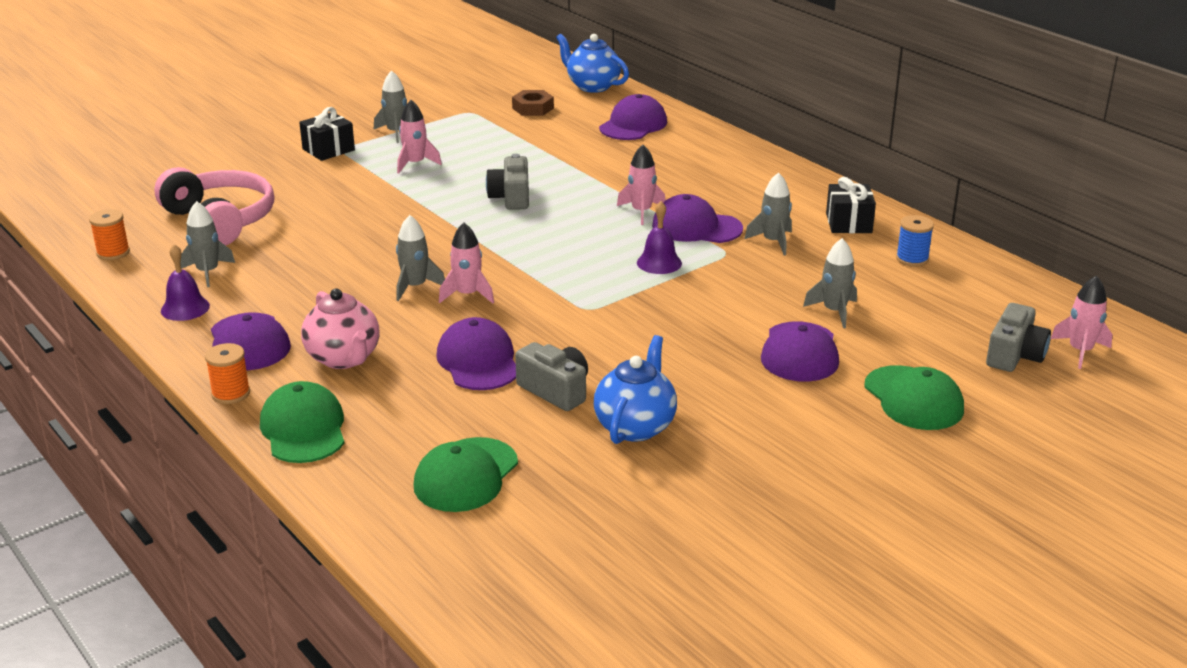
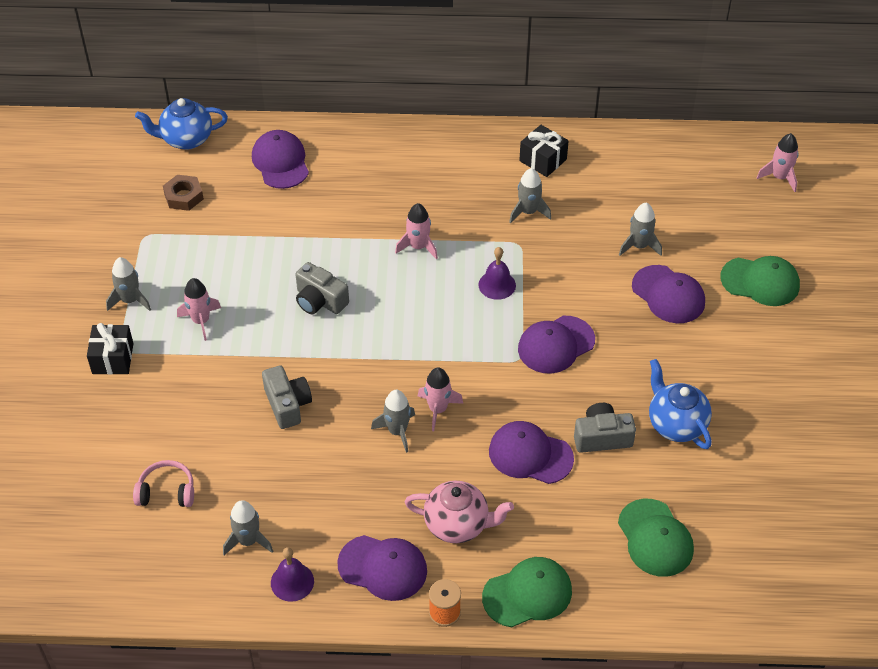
camera: 50 degrees left, 20 degrees up
orange spool [89,209,130,260] -> none
pink headphones [154,167,274,246] -> pink headphones [133,460,194,507], size x0.53
green cap [260,381,344,463] -> green cap turned 135 degrees clockwise [482,557,572,627]
purple cap [652,194,743,243] -> purple cap moved to [518,316,595,374]
blue spool [896,215,934,267] -> none
grey camera [986,303,1051,372] -> grey camera moved to [262,365,312,429]

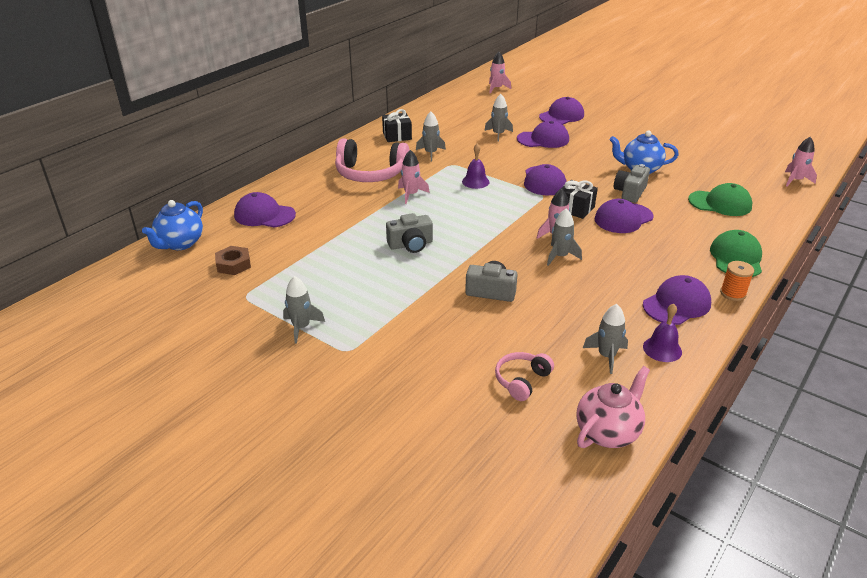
camera: 55 degrees left, 15 degrees down
black gift [87,323,134,375] -> black gift moved to [562,180,598,219]
pink rocket [177,278,221,341] -> pink rocket moved to [785,137,817,186]
pink teapot [405,481,514,543] -> pink teapot moved to [576,366,650,448]
green cap [720,256,800,306] -> purple cap [539,97,584,125]
none -> pink headphones [335,138,410,182]

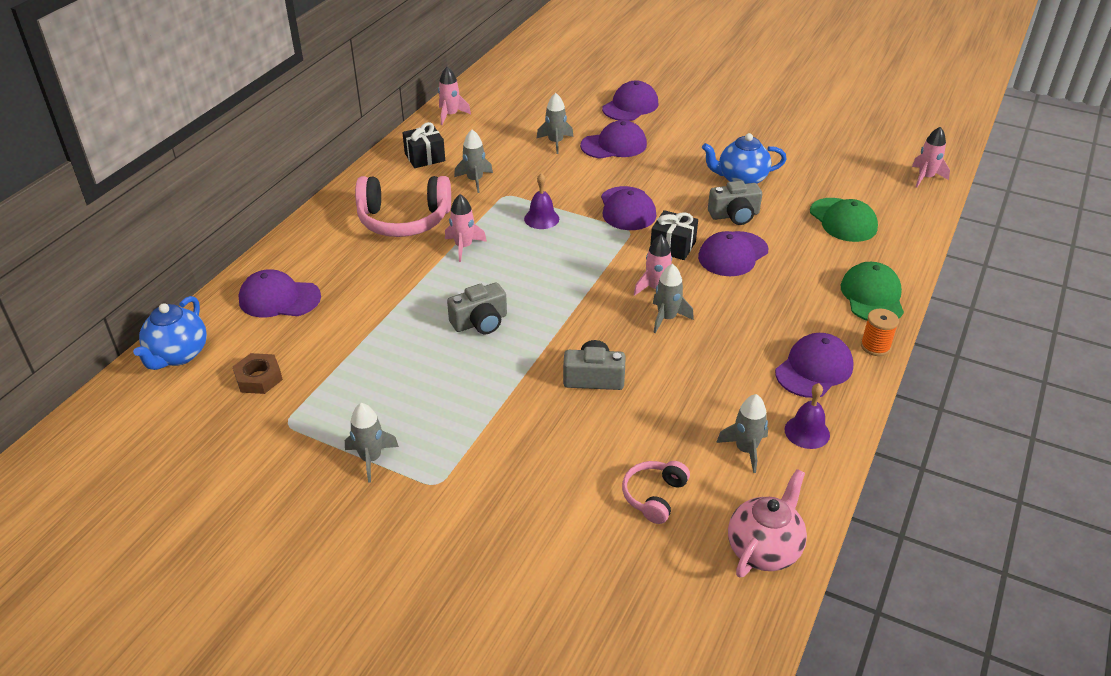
camera: 10 degrees left, 5 degrees up
pink rocket [489,52,511,94] -> pink rocket moved to [438,67,471,125]
grey camera [614,164,650,203] -> grey camera turned 120 degrees counterclockwise [708,181,762,225]
green cap [688,183,752,216] -> green cap turned 60 degrees clockwise [810,198,878,242]

